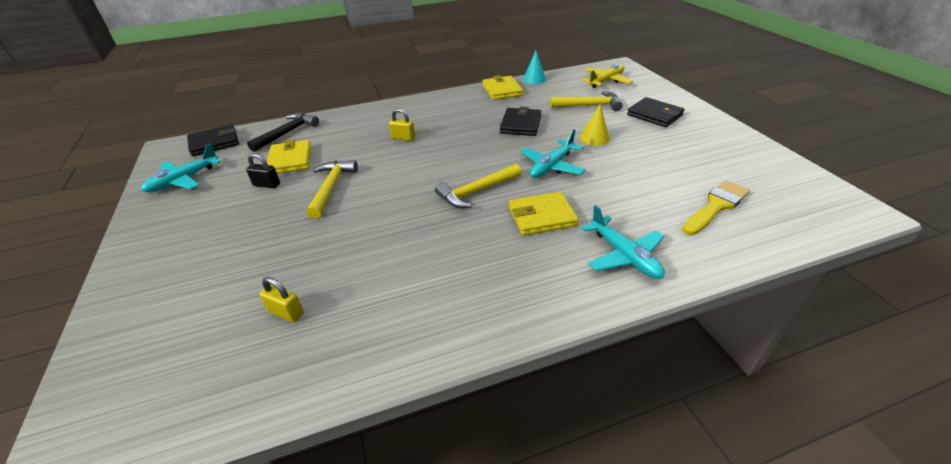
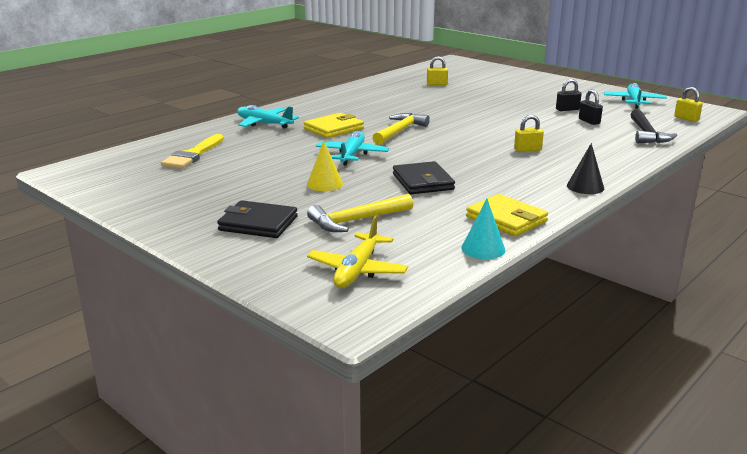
camera: 150 degrees right, 15 degrees down
black wallet [187,124,239,156] -> yellow padlock [674,87,703,122]
yellow wallet [267,140,311,174] -> black padlock [579,89,603,125]
yellow hammer [307,160,358,218] -> none
none -> black cone [567,143,604,194]

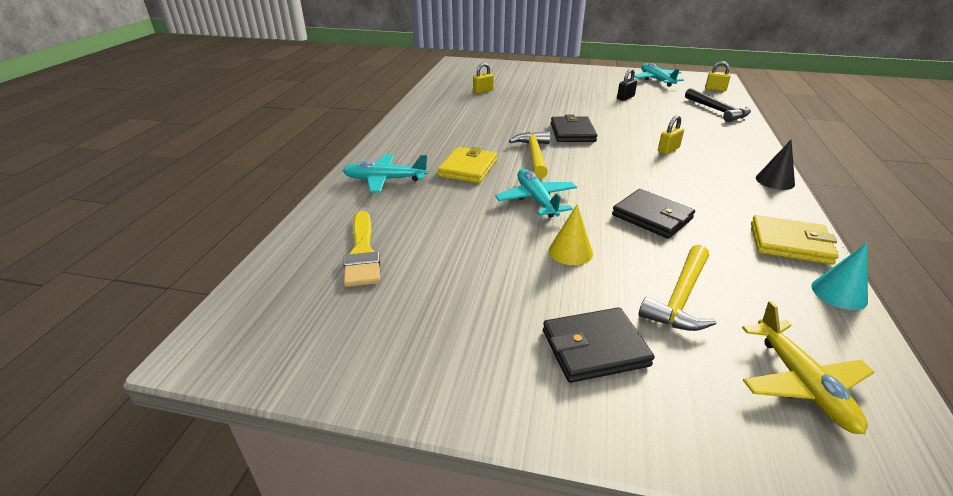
camera: 30 degrees left, 10 degrees up
black padlock [579,89,603,125] -> none
none -> black wallet [551,115,598,142]

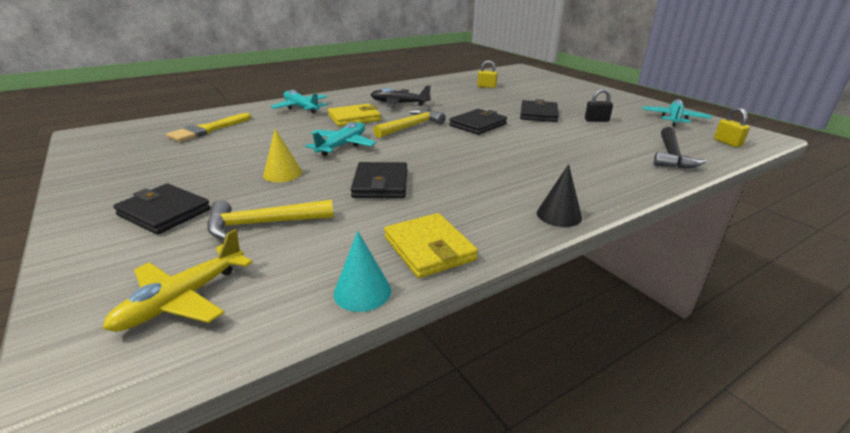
camera: 45 degrees right, 5 degrees down
yellow padlock [658,115,684,154] -> none
none -> black plane [371,85,431,107]
none -> black wallet [520,99,559,122]

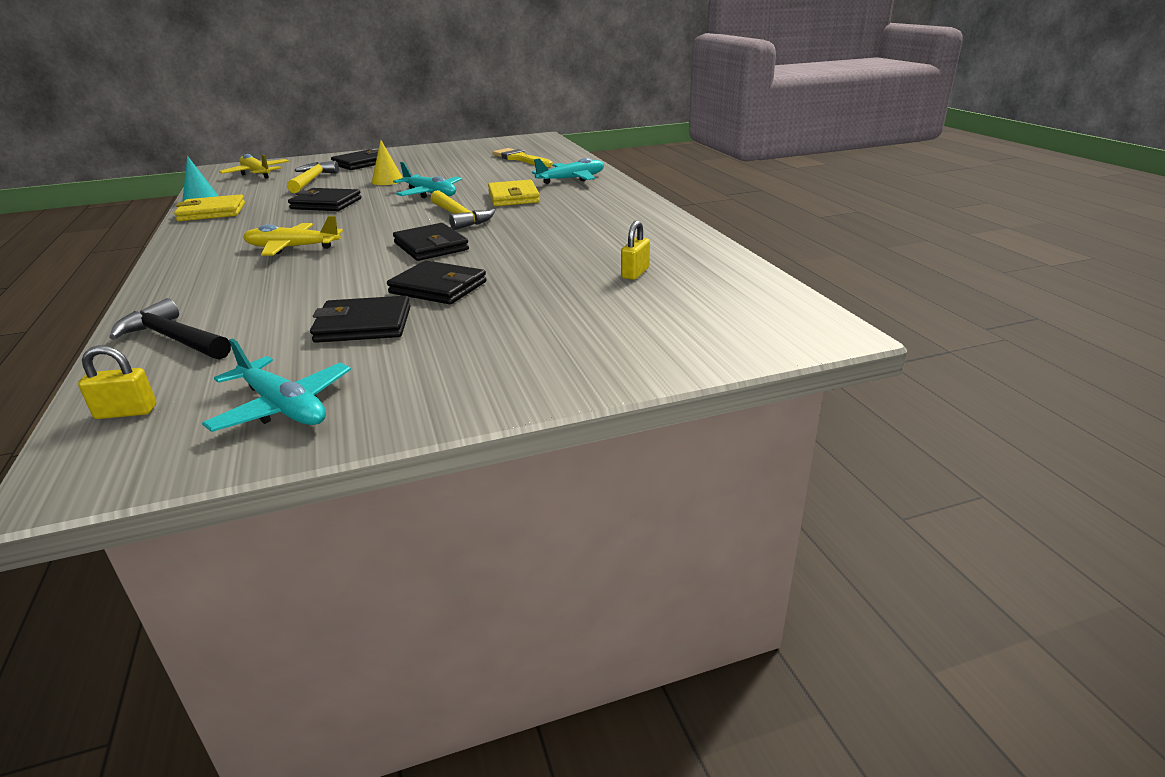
camera: 105 degrees right, 0 degrees up
black plane [371,85,431,107] -> none
black cone [537,164,582,227] -> none
black padlock [585,89,613,122] -> black wallet [310,296,410,343]
none -> yellow plane [243,216,343,256]

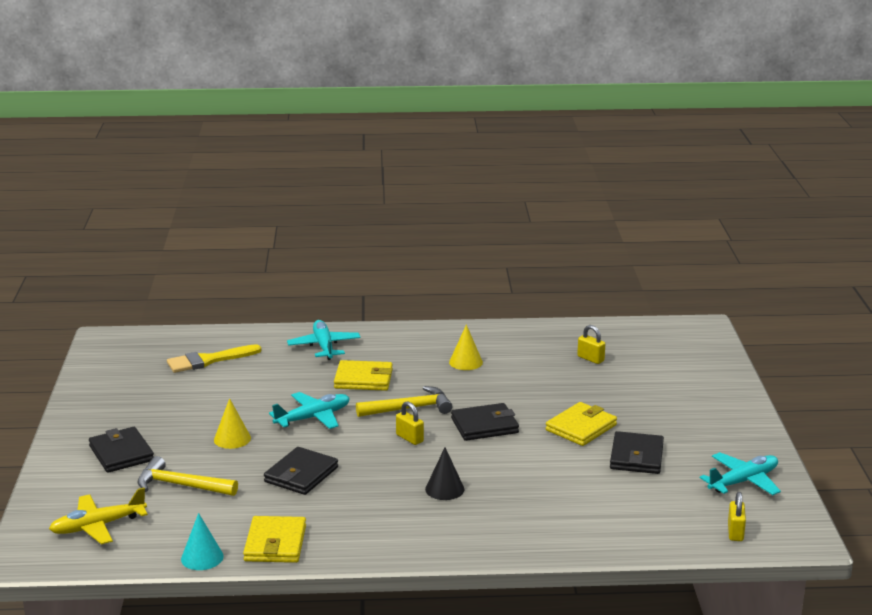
camera: 75 degrees left, 5 degrees down
black hammer [109,298,231,360] -> none
yellow plane [243,216,343,256] -> black cone [425,447,464,500]
black wallet [387,260,487,304] -> yellow wallet [546,402,617,446]
none -> yellow padlock [396,401,424,445]
none -> yellow cone [449,324,483,370]

